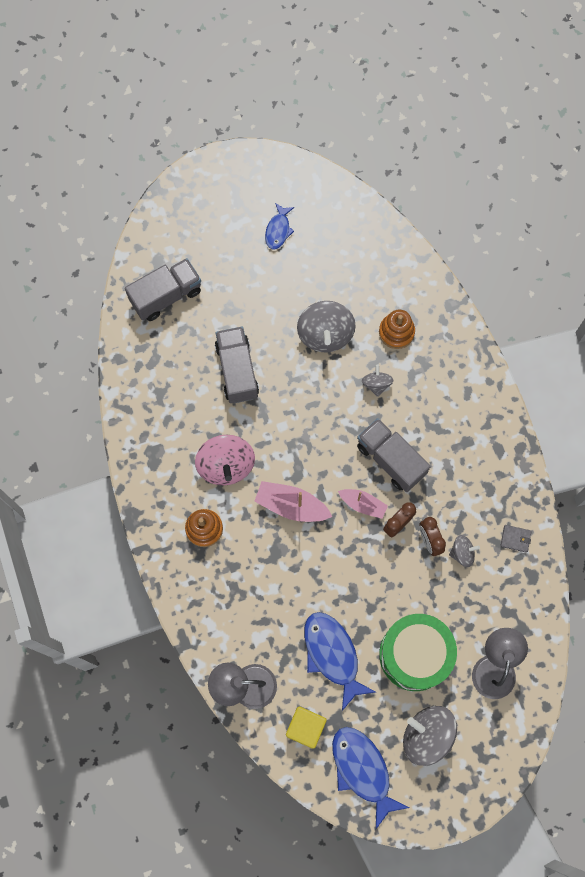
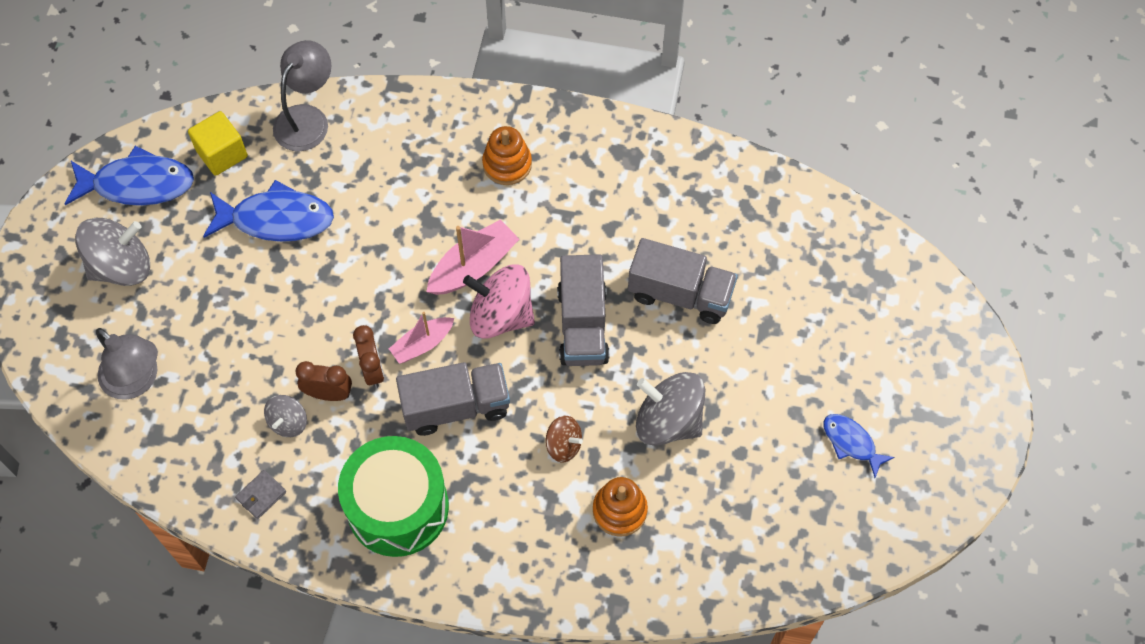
camera: 120 degrees right, 10 degrees down
grey truck [125,258,201,321] -> grey truck moved to [557,254,609,366]
pink spinning top [195,435,255,485] -> pink spinning top moved to [463,264,535,339]
grey spinning top [362,365,393,397] -> brown spinning top [546,416,583,462]
green drum [379,614,457,691] -> green drum moved to [338,436,449,557]

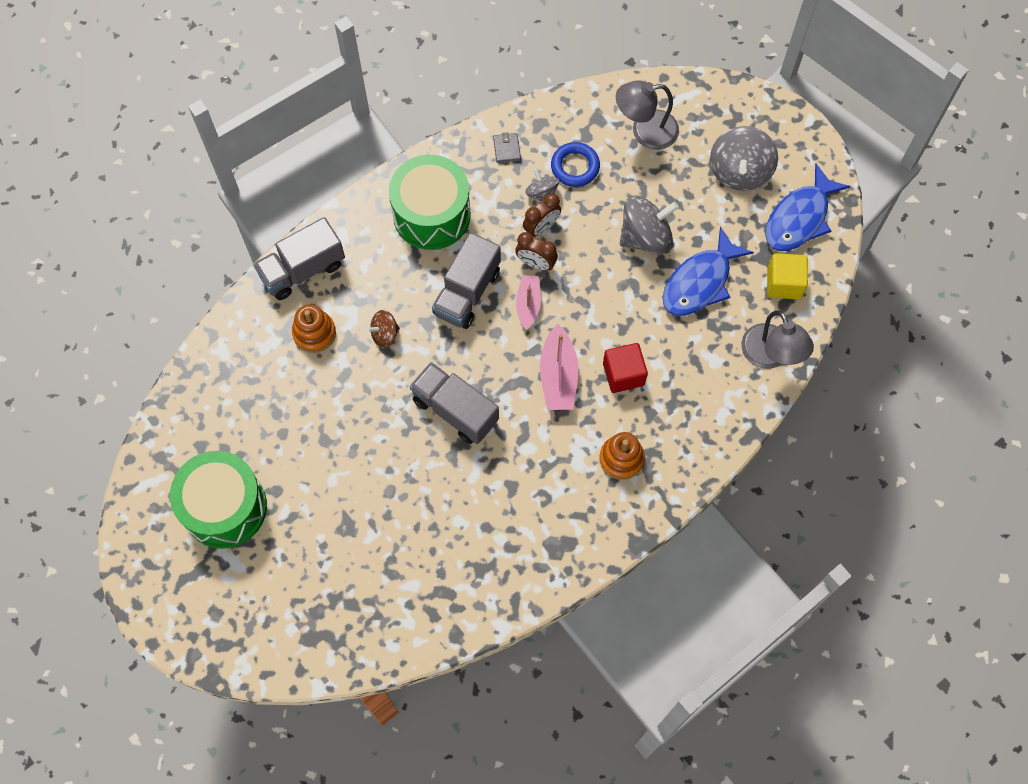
camera: 130 degrees right, 5 degrees up
pink spinning top [463,264,535,339] -> none
grey truck [628,238,738,324] -> grey truck moved to [253,217,345,300]
grey spinning top [636,372,705,446] -> grey spinning top moved to [620,195,679,255]
blue fish [823,414,895,478] -> green drum [170,451,267,549]
none -> blue ring [551,142,600,187]
none -> red cube [603,343,648,393]

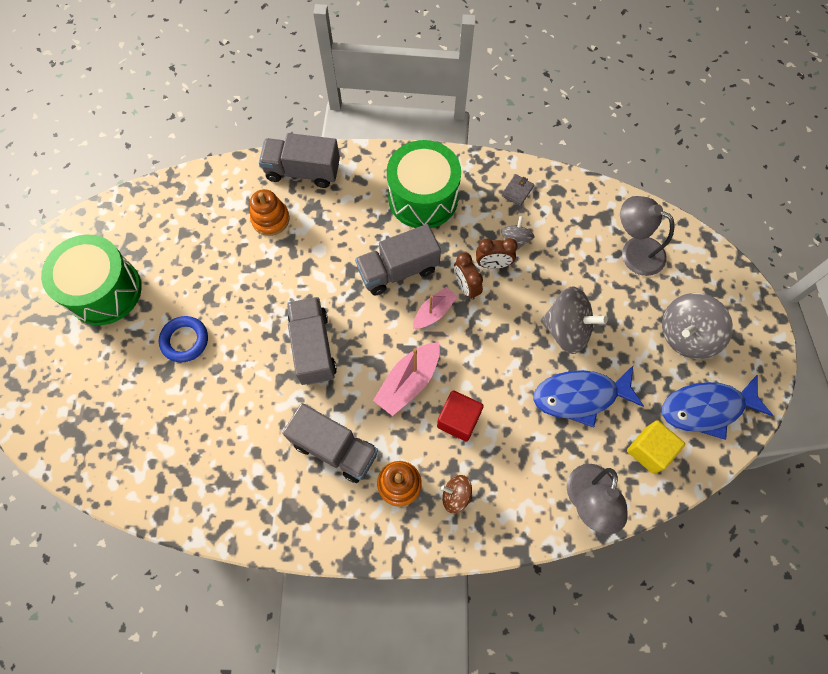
camera: 40 degrees right, 0 degrees up
brown spinning top [367,310,400,348] -> brown spinning top moved to [441,475,472,513]
blue ring [551,142,600,187] -> blue ring moved to [159,316,208,362]
none -> grey truck [282,403,378,483]

